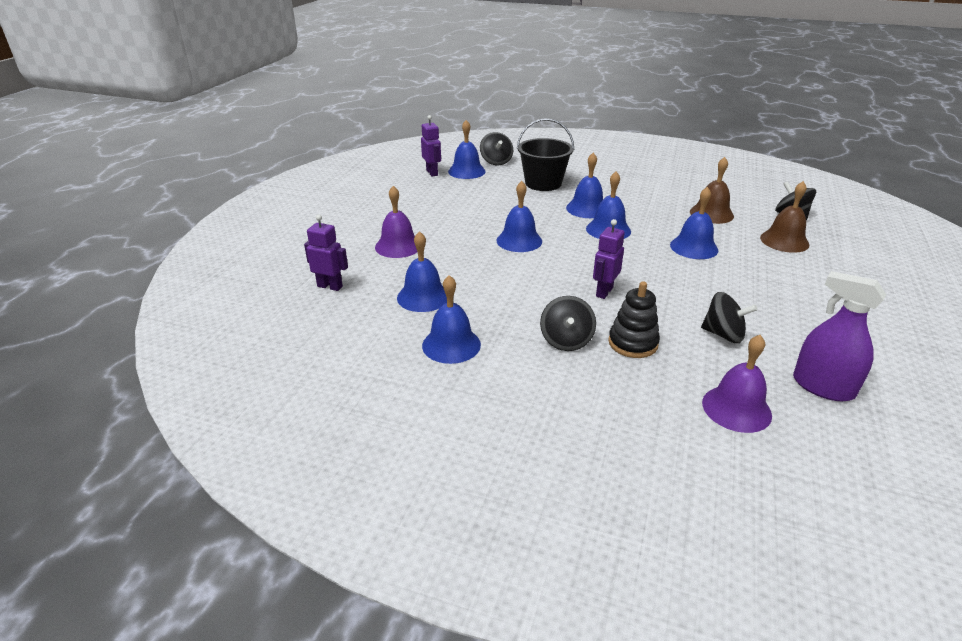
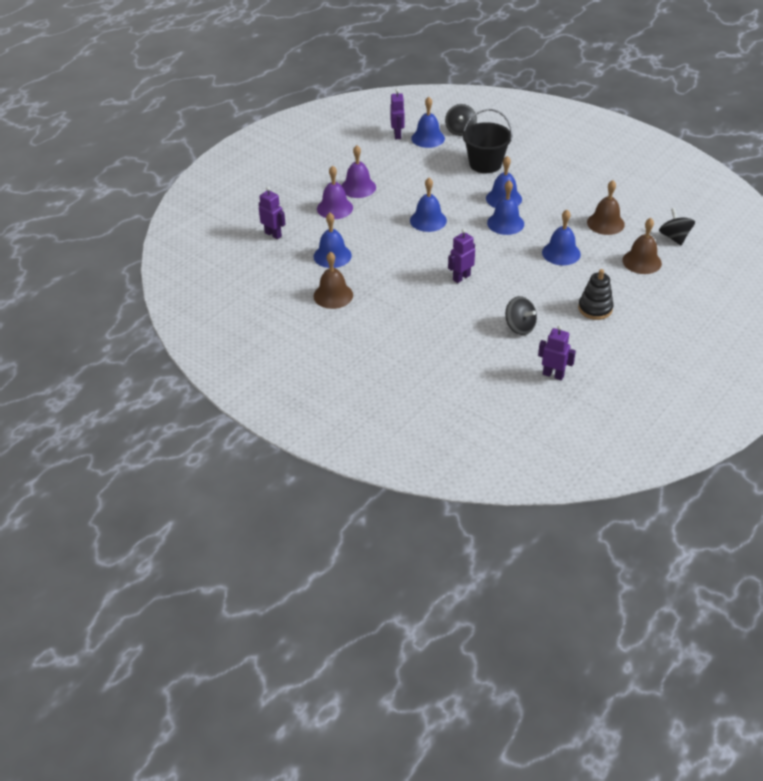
camera: 20 degrees right, 10 degrees up
blue bell [422,275,481,364] -> brown bell [314,252,353,309]
black spinning top [540,296,596,351] -> none
black stacking toy [608,281,660,358] -> black stacking toy moved to [578,269,614,320]
purple bell [702,335,772,433] -> purple bell moved to [341,145,376,198]
purple spray bottle [793,271,886,401] -> purple robot [538,325,576,380]

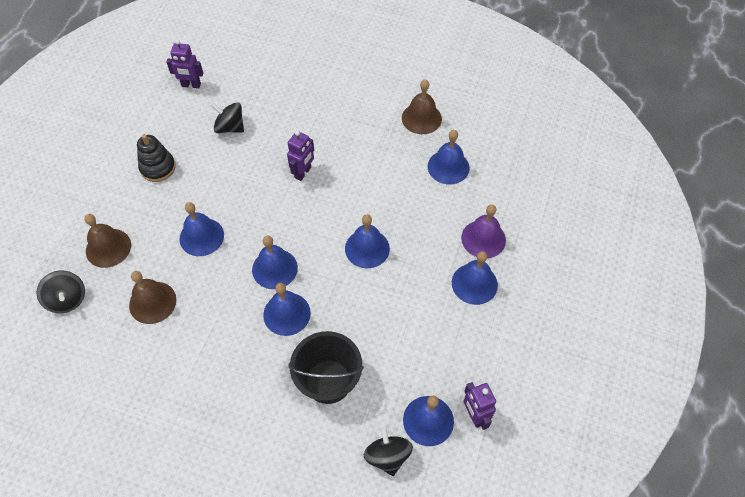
camera: 160 degrees right, 15 degrees up
purple robot [259,187,285,239] -> none
purple bell [341,145,376,198] -> blue bell [452,251,498,305]

